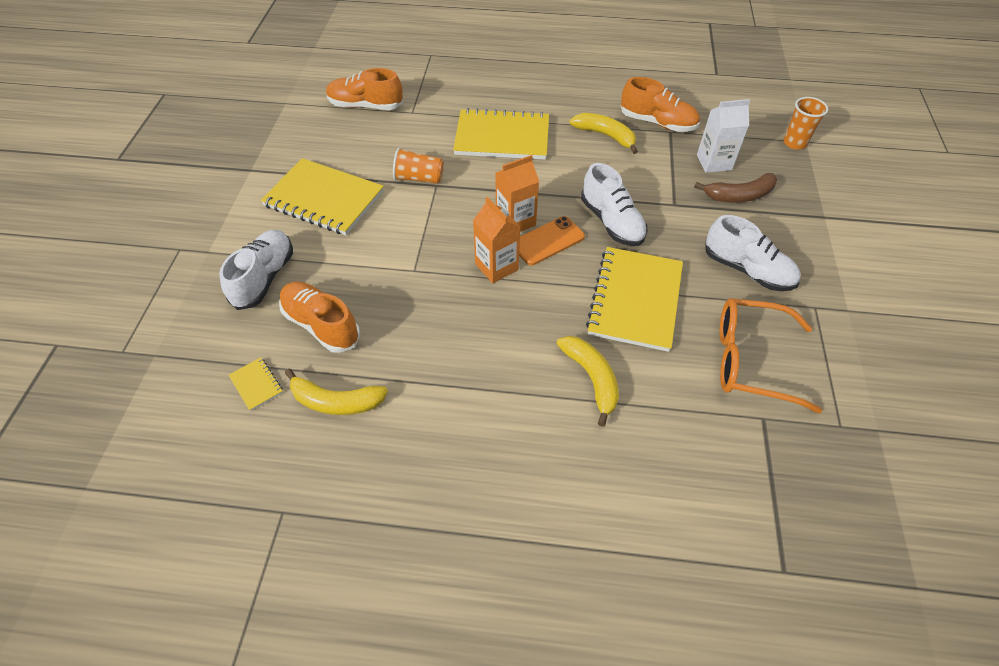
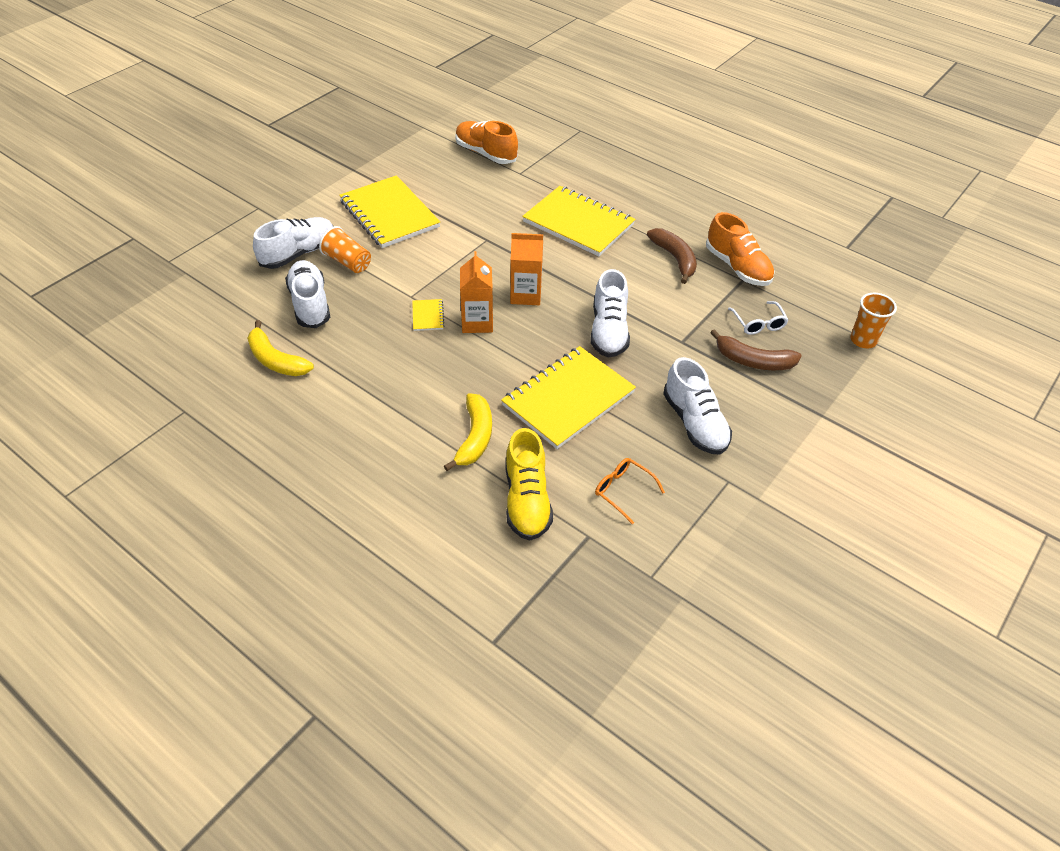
camera: 30 degrees right, 5 degrees down
yellow notebook [229,357,283,411] -> yellow notebook moved to [412,299,444,331]
orange shoe [279,282,360,353] -> white shoe [285,260,330,328]
orange cup [393,147,444,184] -> orange cup moved to [319,226,371,273]
orange phone [519,216,585,265] -> none
yellow banana [569,113,638,154] -> brown banana [647,228,697,284]
white carton [697,99,750,173] -> white glasses [728,301,788,335]
orange glasses [720,298,822,414] -> orange glasses [595,458,665,525], size x0.51
none -> yellow shoe [506,428,553,540]

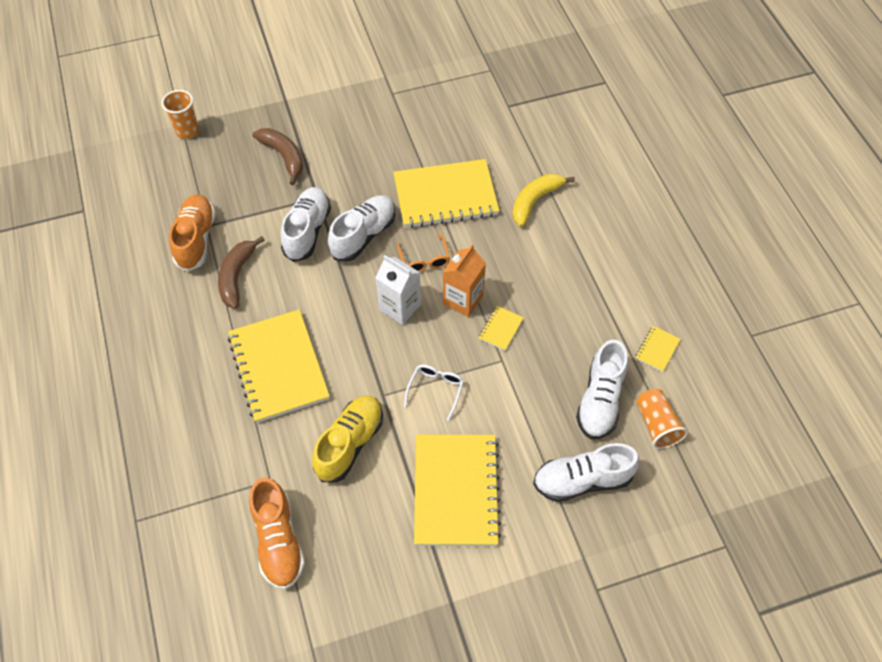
camera: 145 degrees left, 10 degrees up
yellow banana [247,320,314,376] -> yellow notebook [635,326,681,372]
orange cup [319,226,371,273] -> orange cup moved to [637,389,688,449]
yellow shoe [506,428,553,540] -> yellow shoe moved to [312,395,383,483]
orange carton [510,233,543,305] -> white carton [375,255,421,325]
orange glasses [595,458,665,525] -> orange glasses moved to [398,234,450,272]
white shoe [663,357,732,455] -> white shoe moved to [281,187,331,262]
white glasses [728,301,788,335] -> white glasses moved to [404,364,464,421]

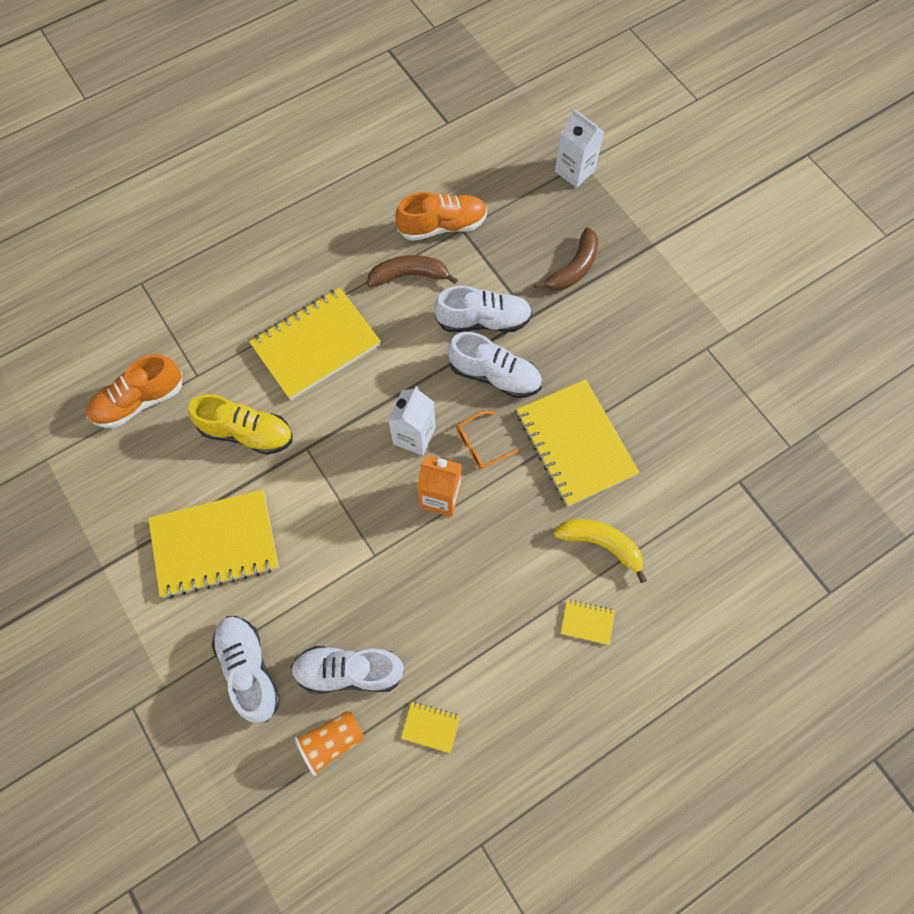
camera: 75 degrees right, 10 degrees up
orange cup [162,90,199,139] -> white carton [555,109,604,188]
white glasses [404,364,464,421] -> none
yellow notebook [479,306,524,351] -> yellow notebook moved to [561,600,615,645]

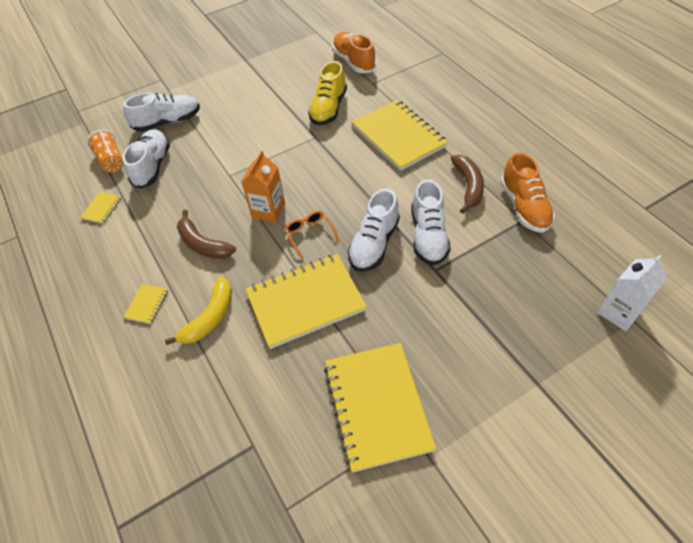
camera: 95 degrees right, 15 degrees down
yellow notebook [148,490,279,598] -> yellow notebook moved to [324,343,436,472]
white carton [388,386,435,455] -> none
brown banana [534,227,599,290] -> brown banana moved to [177,210,236,259]

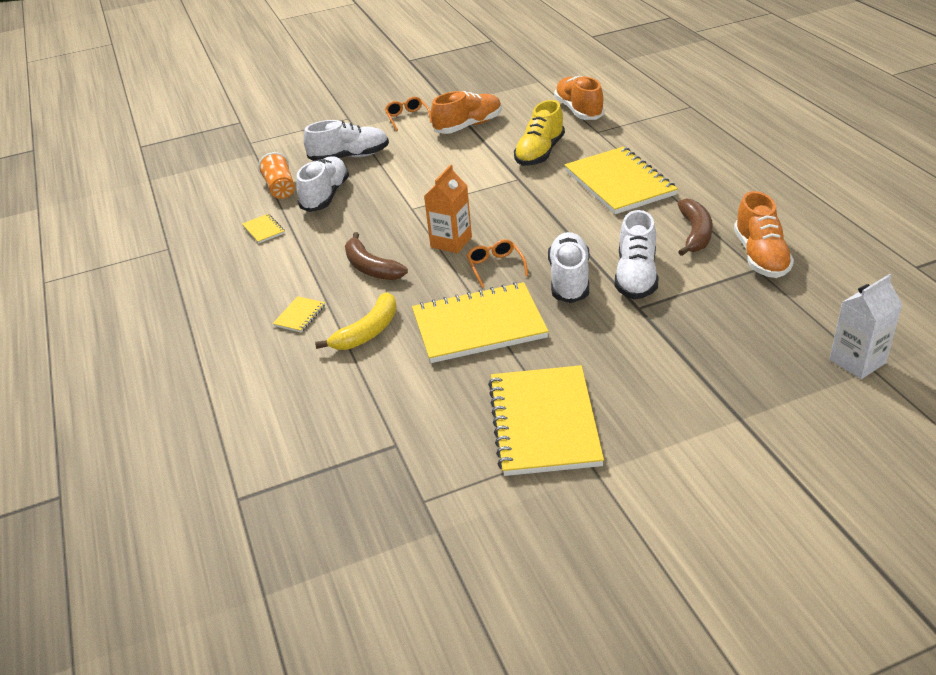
camera: 10 degrees right, 15 degrees down
yellow notebook [80,192,122,224] -> yellow notebook turned 60 degrees counterclockwise [242,214,285,244]
white shoe [348,189,400,271] -> white shoe turned 150 degrees clockwise [548,232,589,303]
none -> orange glasses [385,97,432,131]
none -> orange shoe [431,91,502,134]

